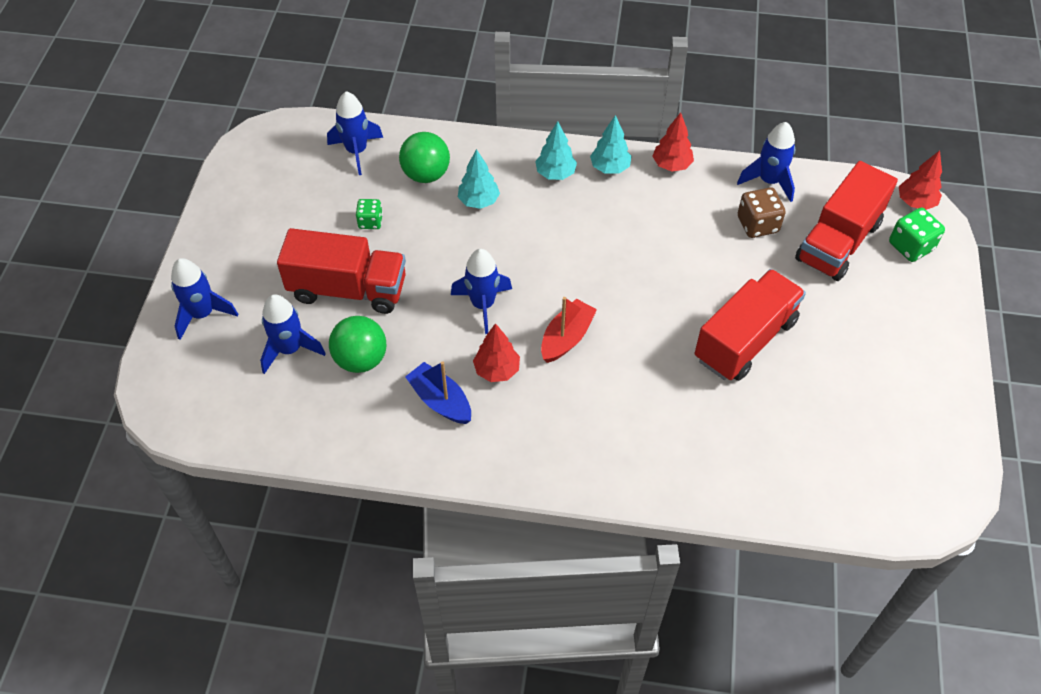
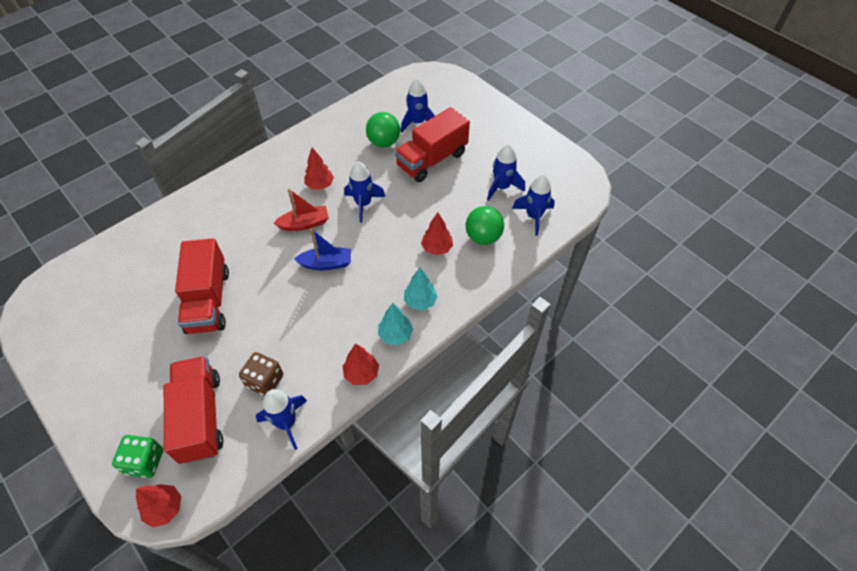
camera: 130 degrees right, 0 degrees up
blue rocket [171,258,238,340] -> blue rocket moved to [487,144,525,201]
green dice [356,199,383,229] -> none
blue boat [405,361,471,424] -> blue boat moved to [294,229,351,270]
turquoise tree [458,149,500,209] -> red tree [421,212,453,255]
red boat [541,297,597,363] -> red boat turned 90 degrees counterclockwise [274,189,329,231]

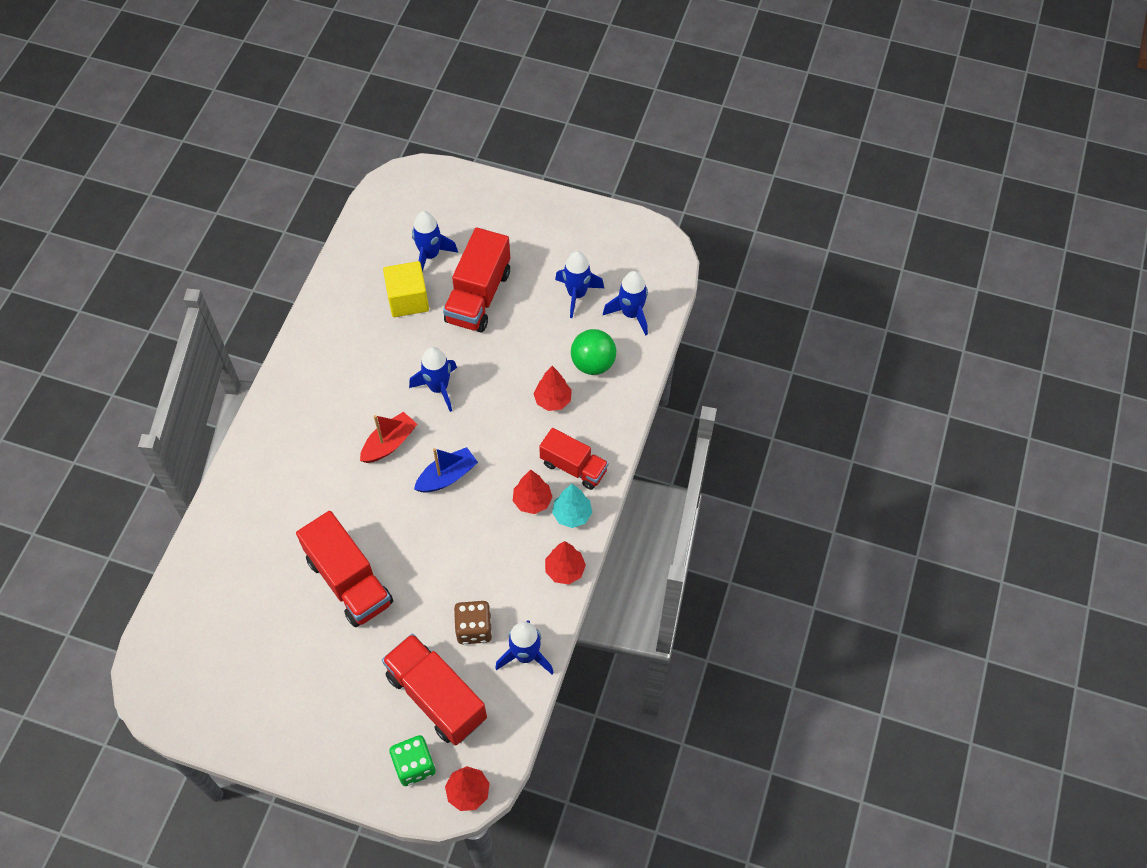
camera: 30 degrees left, 5 degrees up
red tree [304,147,334,190] -> red tree moved to [513,470,552,514]
green ball [366,112,400,147] -> yellow cube [383,261,429,317]
turquoise tree [404,268,438,310] -> red truck [539,428,609,490]

